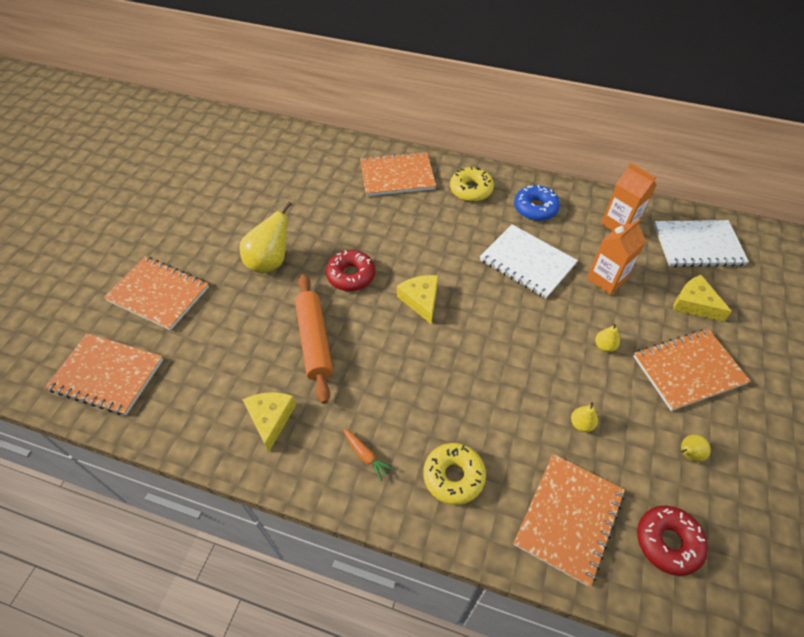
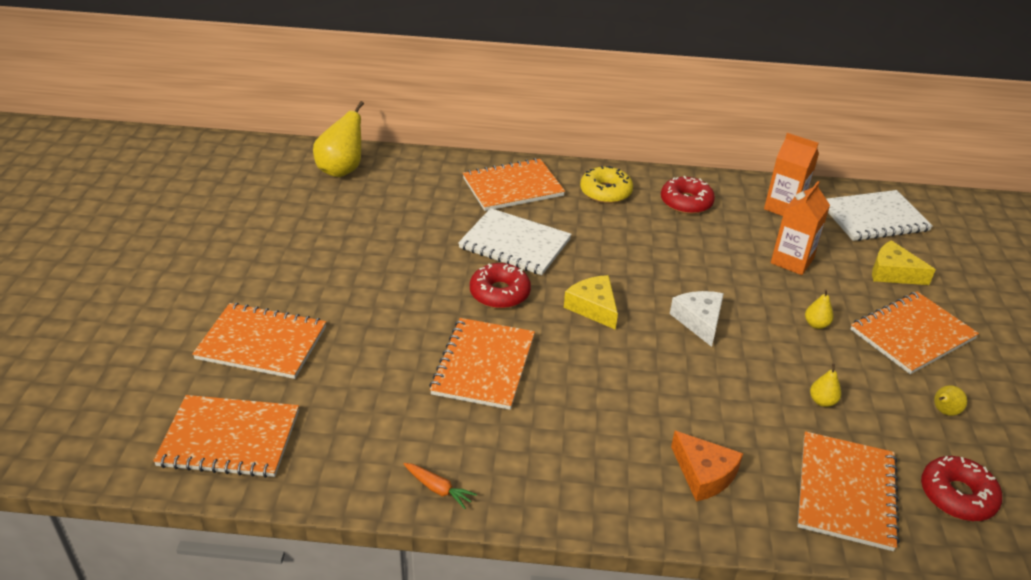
camera: 15 degrees left, 15 degrees down
yellow pear [240,202,292,274] -> yellow pear moved to [313,101,364,177]
yellow cheese [242,392,296,452] -> none
orange rolling pin [295,274,333,404] -> orange notebook [429,318,535,410]
orange carrot [343,429,393,481] -> orange carrot moved to [404,463,477,509]
yellow donut [423,443,486,505] -> orange cheese [671,431,743,502]
white notebook [480,225,578,299] -> white notebook moved to [458,208,572,275]
blue donut [514,185,560,221] -> red donut [661,176,715,214]
none -> white cheese [670,291,724,347]

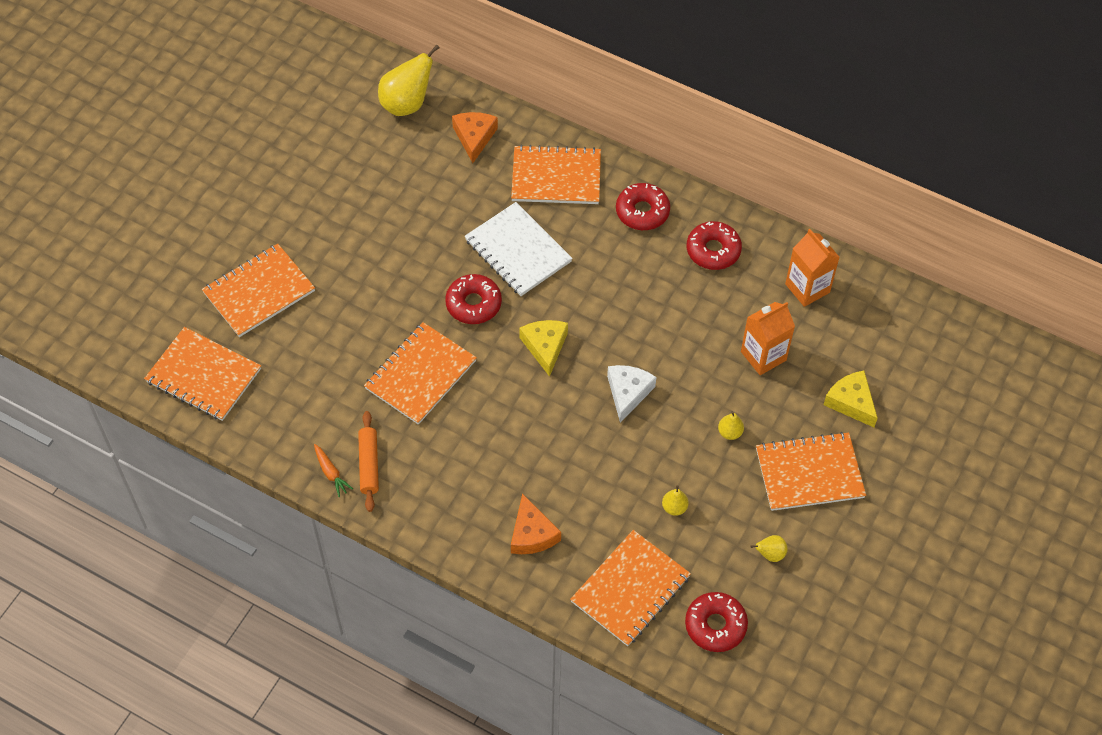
camera: 25 degrees right, 20 degrees up
orange notebook [192,303,326,379] -> orange notebook turned 75 degrees counterclockwise [202,243,315,337]
yellow donut [580,166,633,204] -> red donut [616,183,670,230]
white notebook [826,190,933,241] -> none
none -> orange rolling pin [358,411,379,512]
none -> orange cheese [452,112,498,163]

